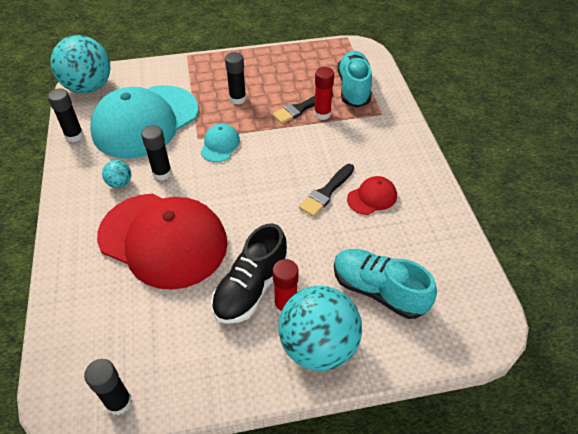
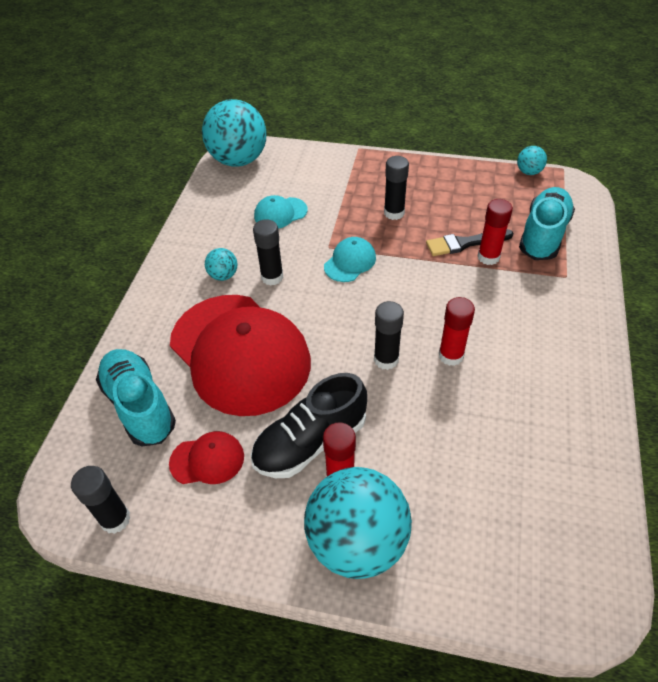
camera: 25 degrees right, 0 degrees up
black glue stick [48,88,84,142] -> black glue stick moved to [374,301,404,370]
turquoise cap [90,85,198,159] -> turquoise cap [254,195,308,229], size x0.42
black brush [299,164,354,217] -> red glue stick [439,297,475,366]
turquoise shoe [334,249,437,319] -> turquoise shoe moved to [96,349,176,446]
red cap [347,176,397,215] -> red cap moved to [169,431,244,484]
none -> turquoise ball [517,146,547,175]

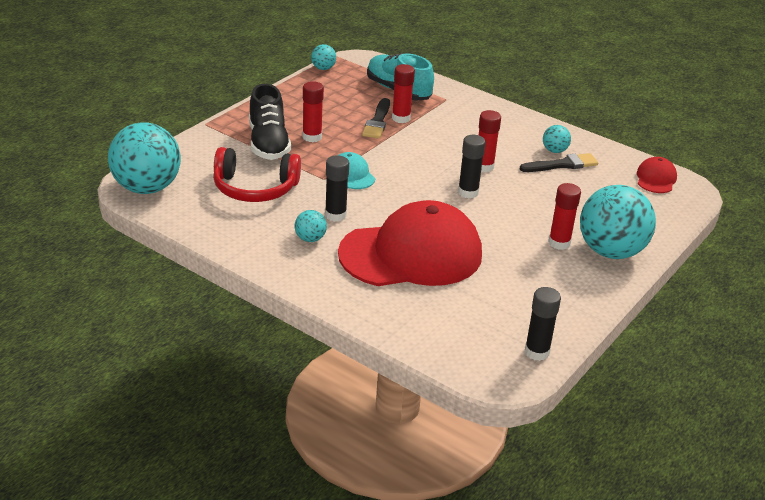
camera: 70 degrees left, 15 degrees down
turquoise shoe [96,349,176,446] -> none
red cap [169,431,244,484] -> red cap moved to [637,157,677,193]
black shoe [251,373,367,478] -> black shoe moved to [249,84,291,160]
turquoise cap [254,195,308,229] -> red headphones [213,147,301,202]
black glue stick [384,156,409,220] -> red glue stick [302,81,324,142]
none -> black brush [520,153,598,172]
none -> turquoise ball [543,125,571,153]

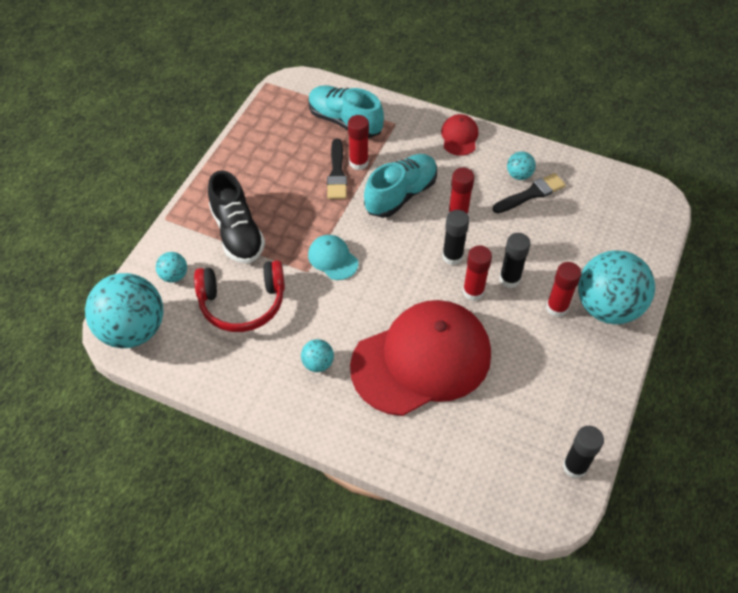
camera: 10 degrees left, 20 degrees up
red glue stick [302,81,324,142] -> red glue stick moved to [463,246,492,301]
turquoise ball [311,44,336,70] -> turquoise ball moved to [156,252,187,283]
black glue stick [325,155,349,222] -> black glue stick moved to [499,233,531,288]
red cap [637,157,677,193] -> red cap moved to [441,114,478,156]
none -> turquoise shoe [364,154,437,218]

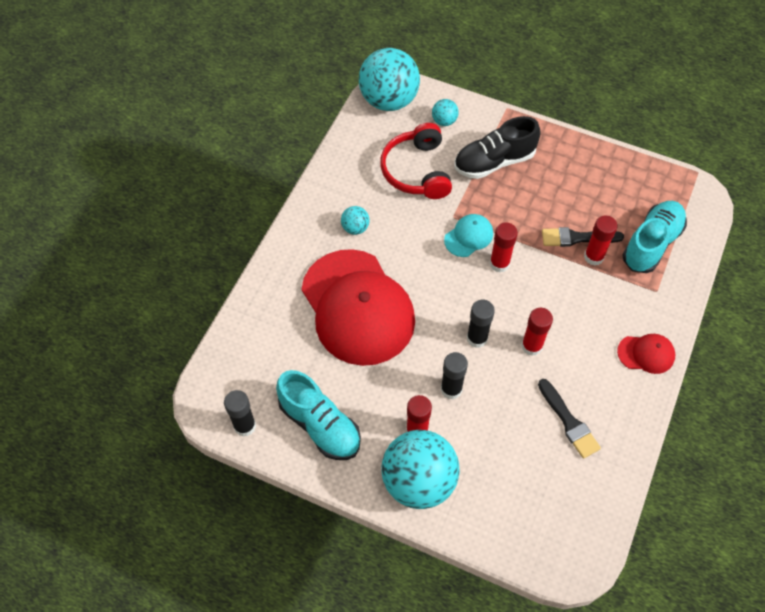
camera: 90 degrees right, 5 degrees up
turquoise shoe [364,154,437,218] -> turquoise shoe moved to [276,370,361,460]
red glue stick [463,246,492,301] -> red glue stick moved to [490,222,518,272]
turquoise ball [507,151,536,180] -> none

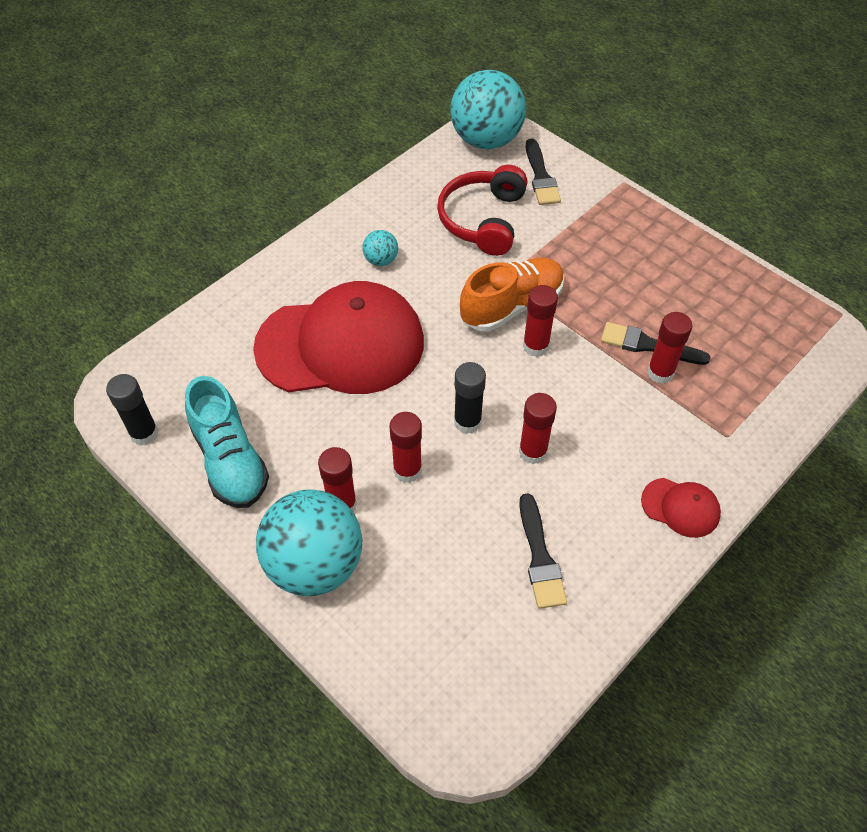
camera: 20 degrees right, 5 degrees down
red cap [302,249,415,366] -> red cap turned 90 degrees counterclockwise [253,281,424,394]
turquoise ball [432,99,459,126] -> black brush [526,139,561,205]
black glue stick [441,352,468,399] -> red glue stick [390,412,422,483]
turquoise cap [444,214,493,257] -> orange shoe [460,258,564,331]
black shoe [454,116,541,179] -> none
turquoise shoe [622,201,687,273] -> none

